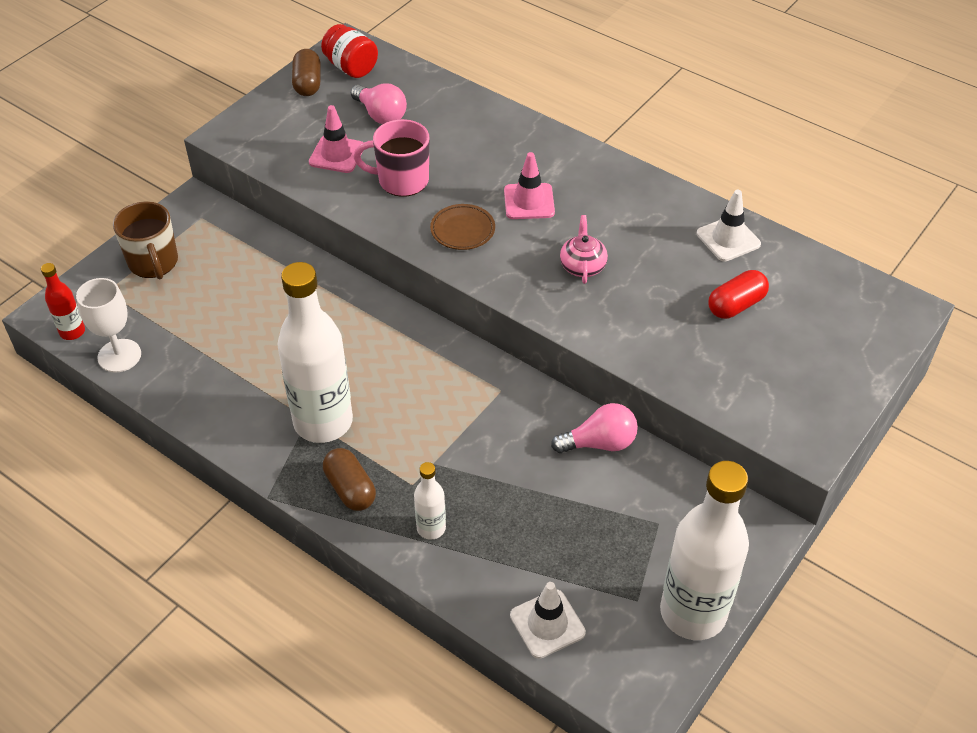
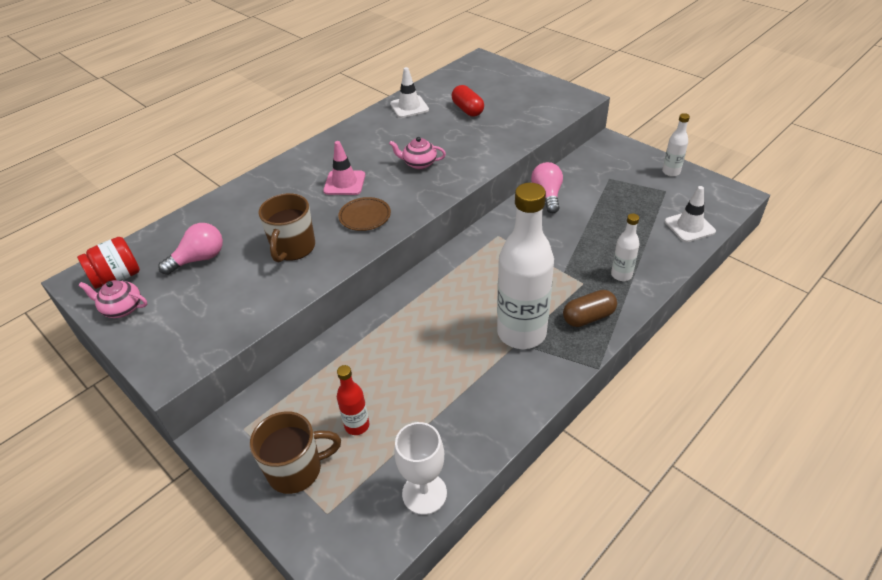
camera: 80 degrees left, 5 degrees down
red bottle [41,263,85,340] -> red bottle moved to [337,365,369,435]
brown capsule [292,49,320,96] -> pink teapot [78,280,147,318]
pink traffic cone [309,105,364,173] -> none
pink mug [354,119,429,197] -> brown mug [258,193,315,262]
white bottle [660,461,749,640] -> white bottle [662,113,690,177], size x0.46

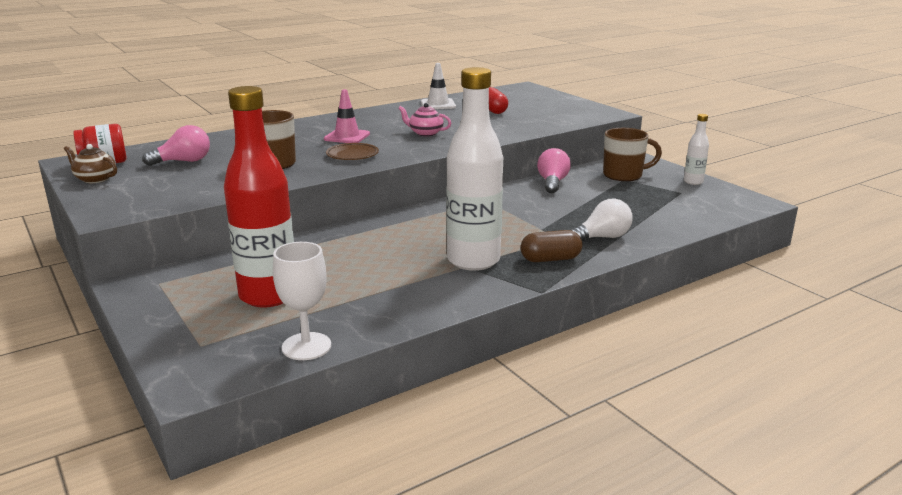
camera: 10 degrees right, 20 degrees down
pink teapot [78,280,147,318] -> brown teapot [64,144,117,183]
brown mug [250,411,341,494] -> brown mug moved to [603,128,662,181]
red bottle [337,365,369,435] -> red bottle [224,86,294,307], size x2.18
white bottle [611,213,639,281] -> white light bulb [571,199,633,241]
white traffic cone [665,186,716,242] -> none

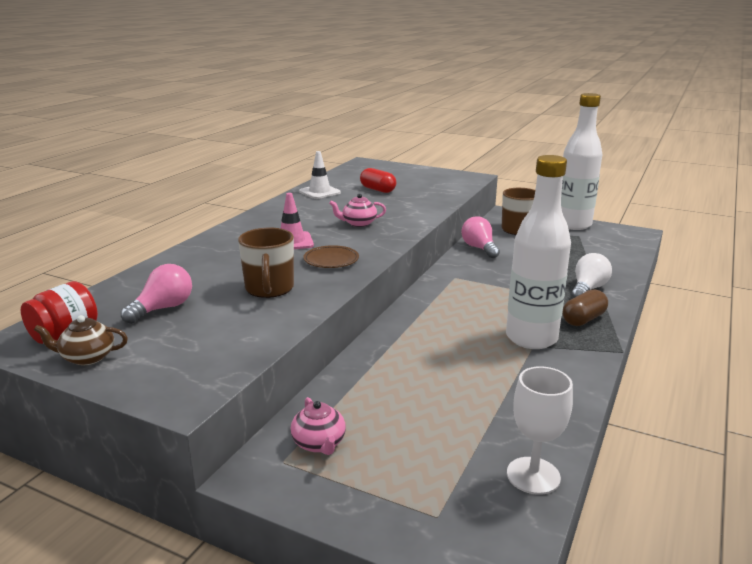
camera: 30 degrees left, 0 degrees up
red bottle [224,86,294,307] -> none
white bottle [684,114,709,185] -> white bottle [561,93,602,230], size x2.18
none -> pink teapot [290,397,346,455]

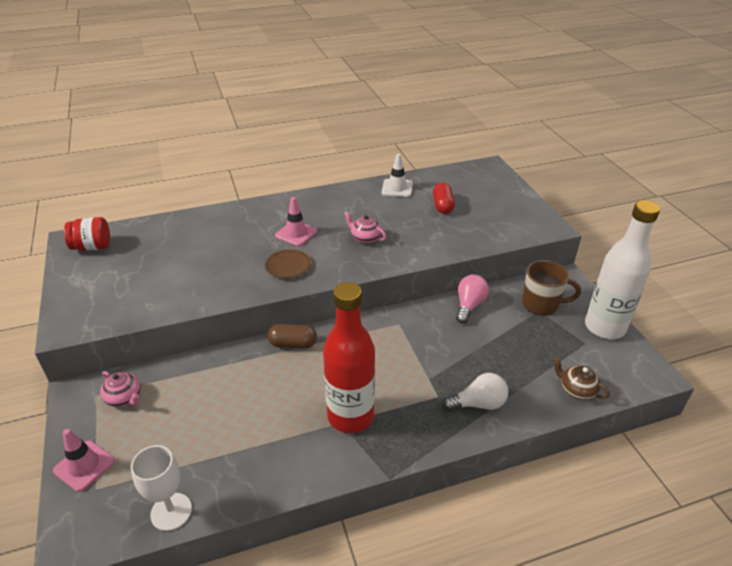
camera: 45 degrees right, 15 degrees up
brown teapot [34,315,128,365] -> brown teapot moved to [553,357,610,400]
pink light bulb [121,264,192,324] -> none
brown mug [238,228,294,298] -> none
pink teapot [290,397,346,455] -> pink teapot turned 75 degrees counterclockwise [100,371,141,407]
white bottle [506,155,571,349] -> red bottle [323,282,375,433]
brown capsule [562,289,608,326] -> brown capsule moved to [267,324,317,348]
none -> pink traffic cone [53,429,115,492]

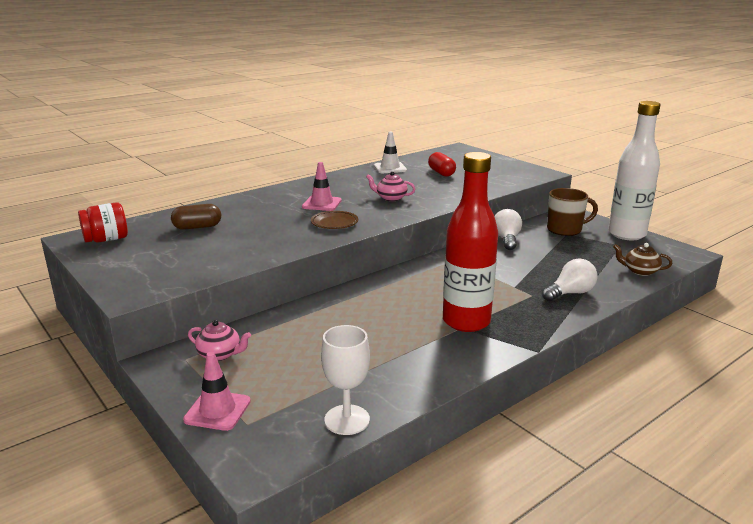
camera: 20 degrees left, 15 degrees down
brown capsule [267,324,317,348] -> brown capsule moved to [171,204,221,230]
pink light bulb [456,275,489,323] -> white light bulb [494,209,522,250]

